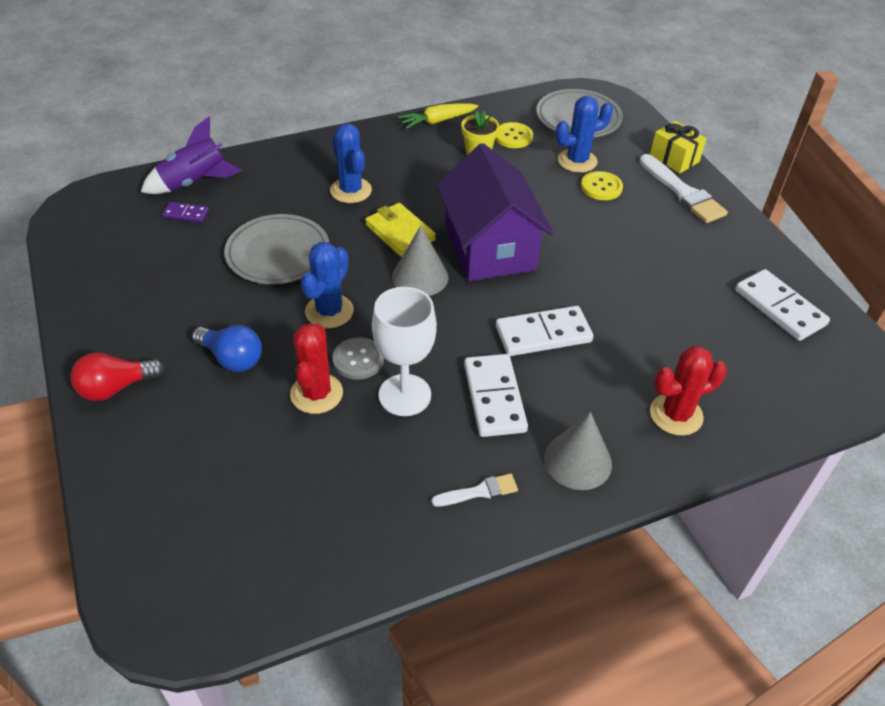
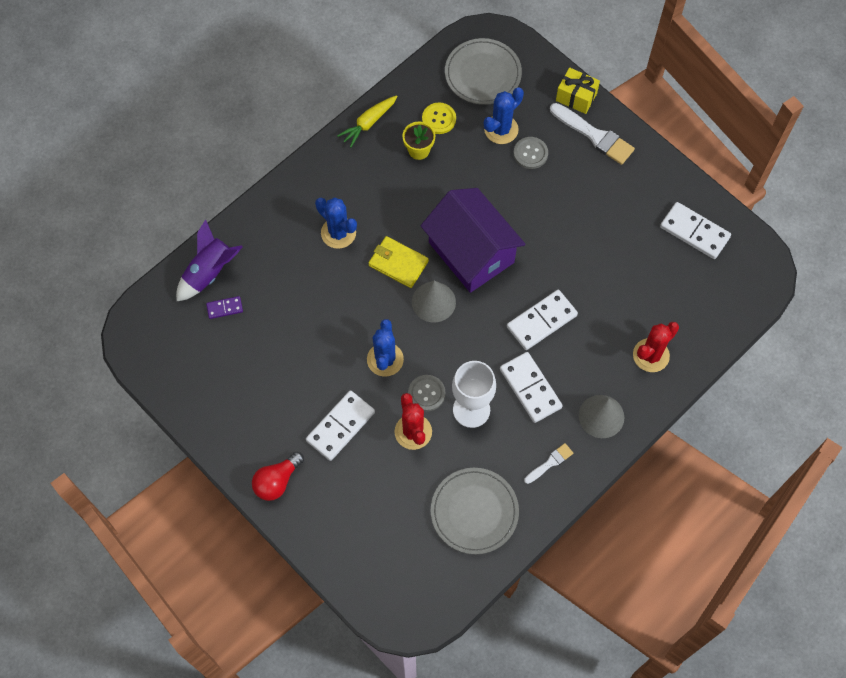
camera: 20 degrees left, 20 degrees up
blue light bulb [192,325,262,372] -> white domino [306,390,375,461]
grey plate [224,214,329,284] -> grey plate moved to [431,468,519,554]
yellow button [581,171,623,200] -> grey button [514,137,548,169]

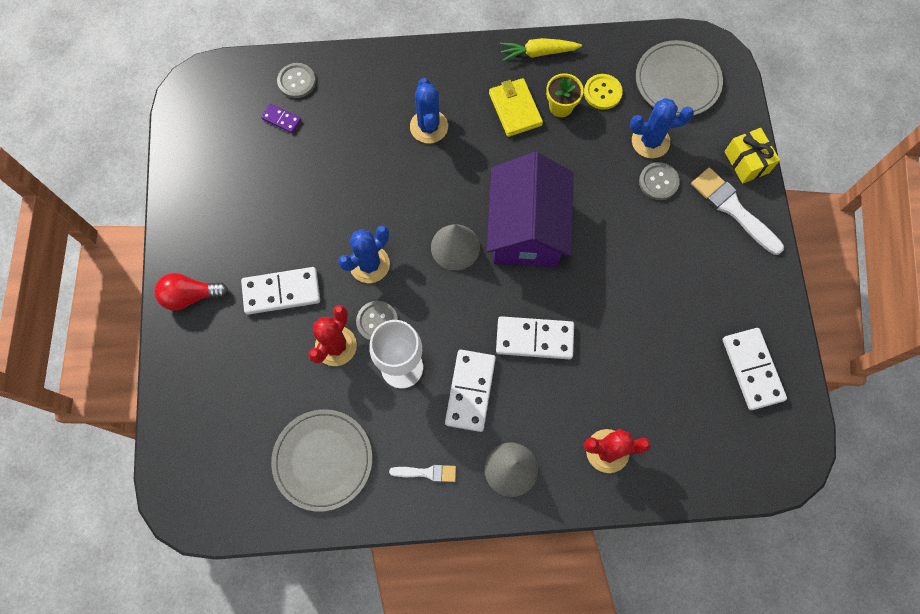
camera: 40 degrees right, 5 degrees up
purple rocket [176,219,243,302] -> grey button [277,63,316,98]
yellow wallet [368,236,429,288] -> yellow wallet moved to [489,78,543,137]
white brush [550,103,635,165] -> white brush turned 150 degrees clockwise [691,168,784,255]

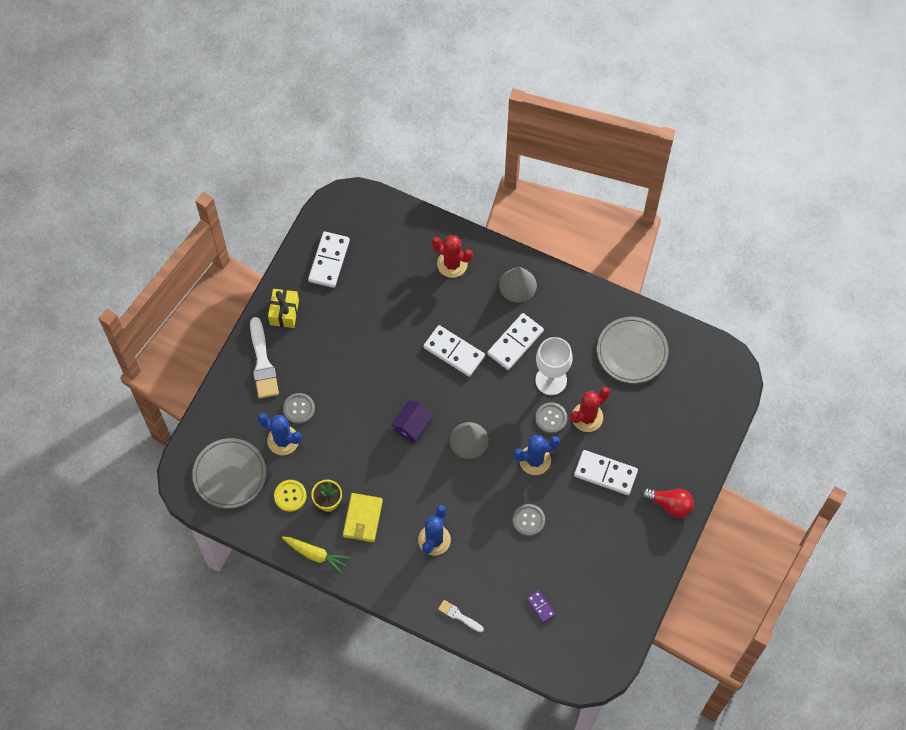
camera: 150 degrees left, 5 degrees down
grey button [277,63,316,98] -> grey button moved to [513,504,545,536]
white brush [389,465,456,482] -> white brush moved to [438,600,484,633]
purple house [487,152,573,267] -> purple house [391,400,434,443], size x0.47
yellow gift [724,128,780,184] -> yellow gift moved to [268,289,299,328]

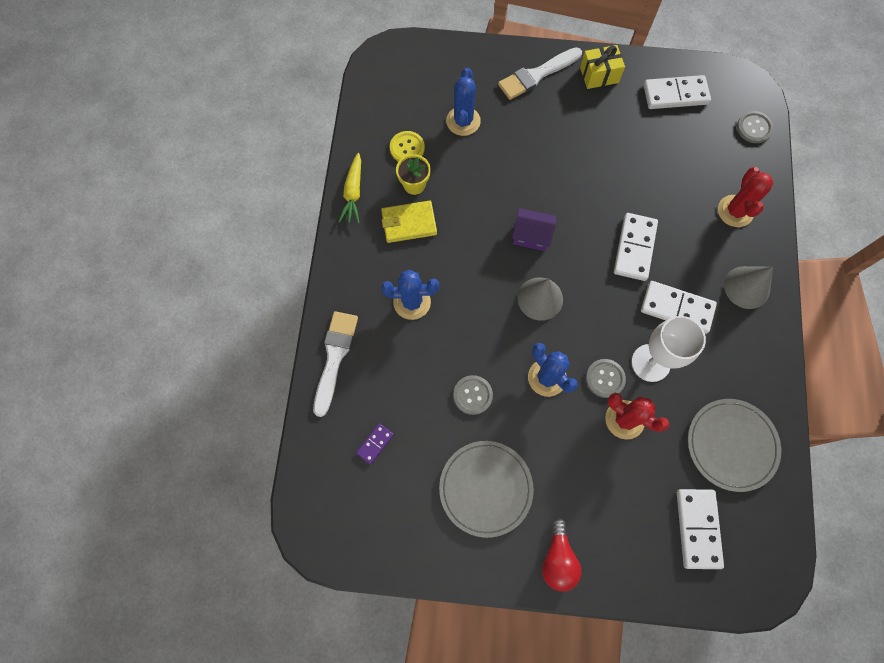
camera: 70 degrees right, 5 degrees up
grey plate [192,438,266,508] -> grey plate moved to [439,441,534,538]
grey button [283,393,315,424] -> grey button moved to [737,111,774,143]
white brush [438,600,484,633] -> white brush [313,311,358,417], size x1.83
white domino [574,450,638,495] -> white domino moved to [677,489,724,569]

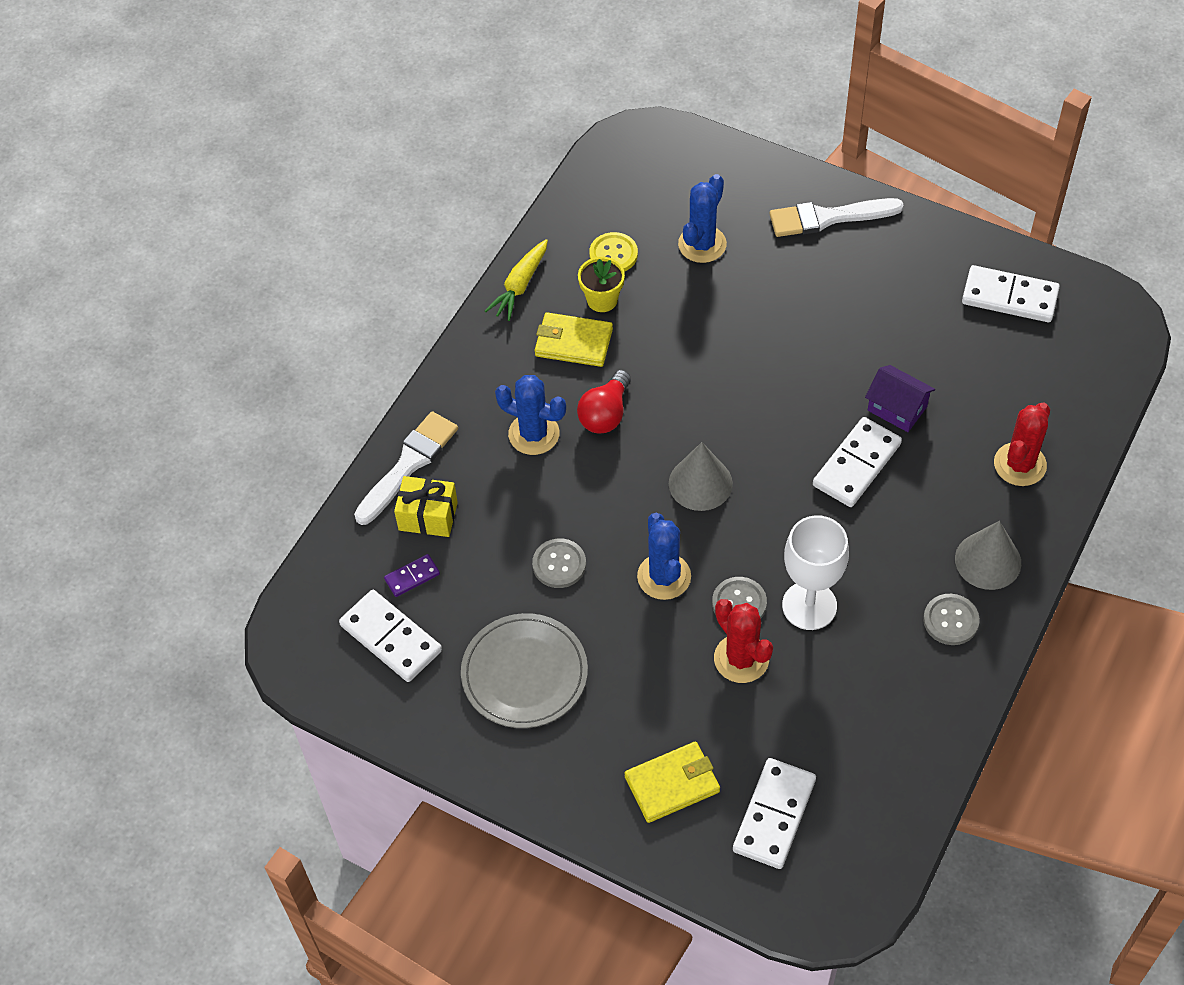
camera: 25 degrees right, 15 degrees down
purple house [512,208,556,251] -> purple house moved to [865,365,935,432]
red light bulb [542,518,581,591] -> red light bulb moved to [577,370,631,434]
yellow gift [580,45,625,89] -> yellow gift moved to [394,476,458,537]
white domino [641,281,717,334] -> white domino moved to [339,590,442,682]
grey plate [688,399,781,492] -> none
grey button [737,111,774,143] -> grey button moved to [923,594,980,645]
none -> yellow wallet [625,741,720,823]

